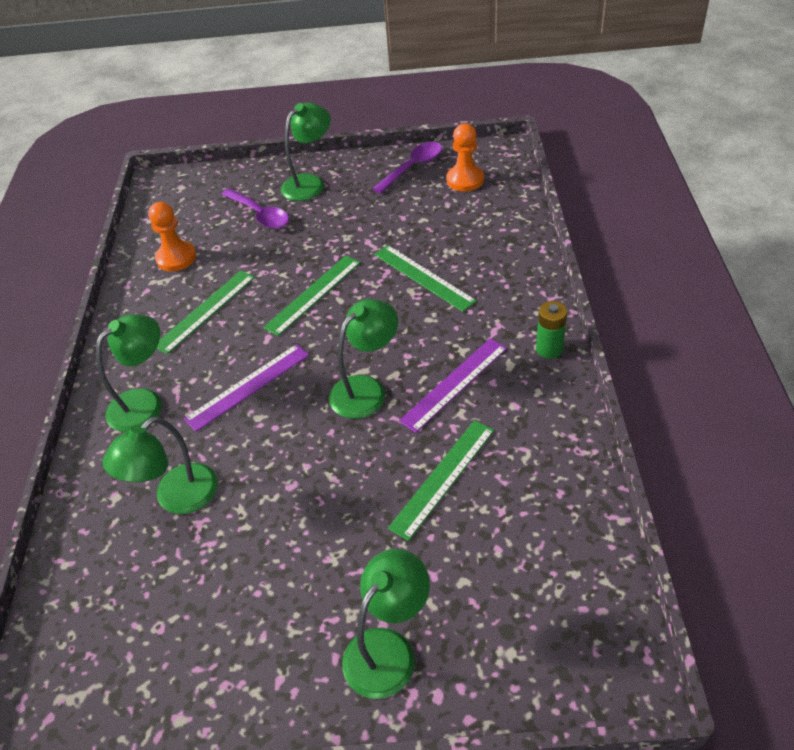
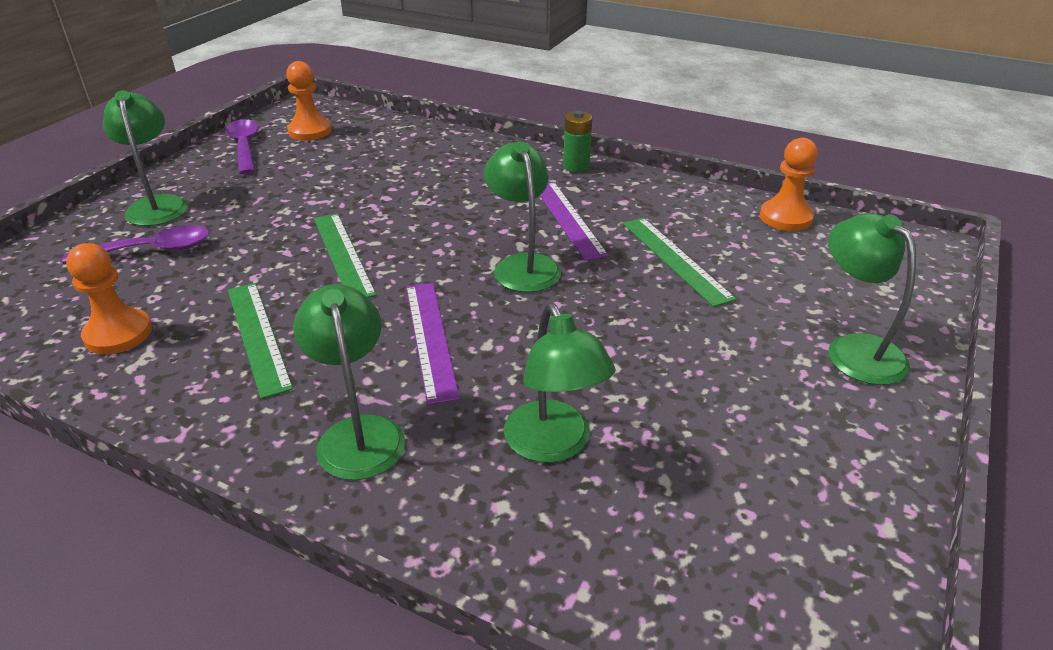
camera: 65 degrees left, 10 degrees down
green ruler [374,245,477,312] -> none
none -> orange pawn [760,138,818,231]

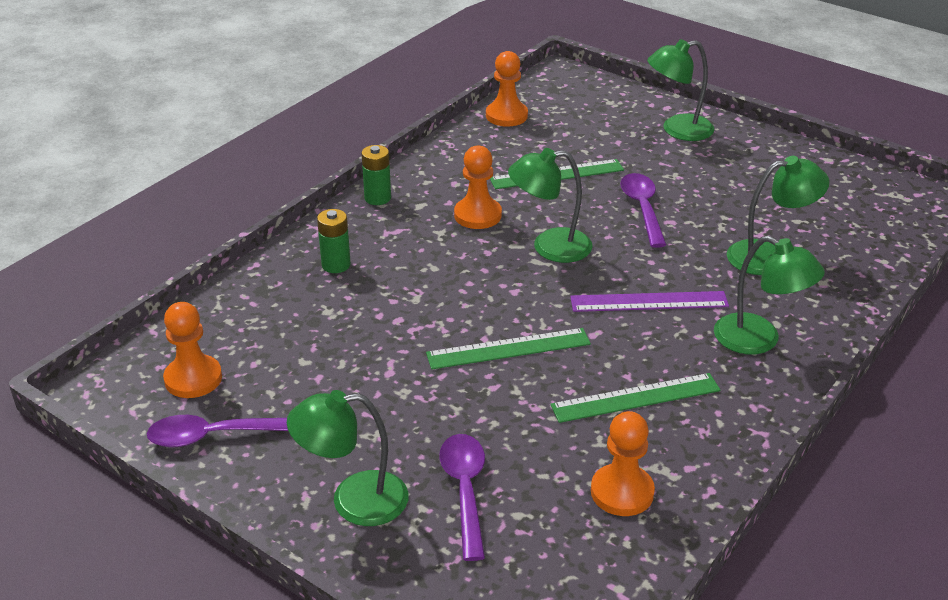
camera: 80 degrees left, 0 degrees up
green lamp [293,284,405,480] -> green lamp turned 135 degrees counterclockwise [714,236,825,354]
purple ruler [540,182,609,261] -> orange pawn [454,145,502,229]
none -> green battery [317,209,351,273]
none -> purple spoon [620,173,667,248]

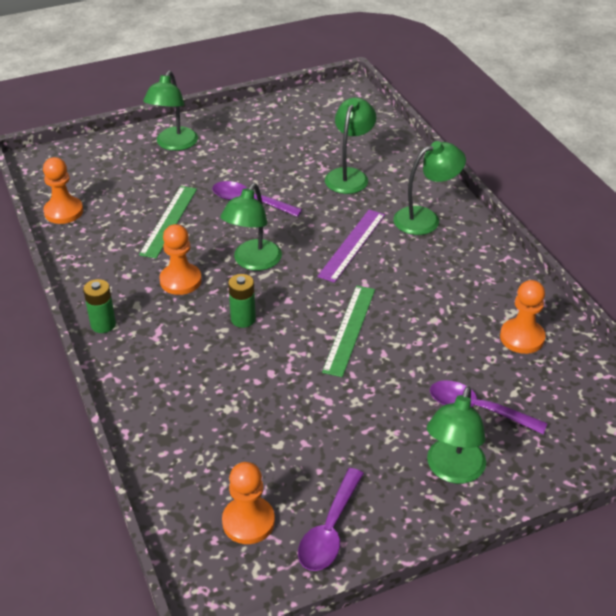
camera: 60 degrees left, 5 degrees up
green battery [317,209,351,273] -> green battery moved to [228,274,256,328]
green ruler [550,373,721,423] -> none

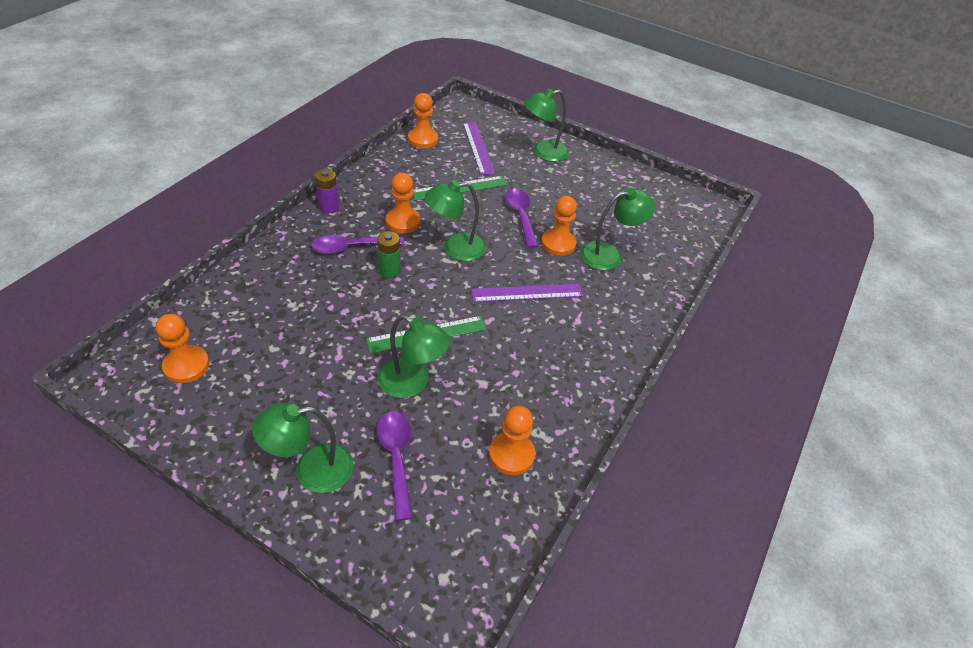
camera: 50 degrees right, 5 degrees up
green battery [83,279,116,333] -> purple battery [315,169,339,213]
purple spoon [298,468,364,571] -> purple spoon moved to [311,235,404,254]
green lamp [393,141,466,235] -> green lamp moved to [378,315,451,398]
none -> purple ruler [463,122,495,175]
none -> orange pawn [541,196,577,256]

